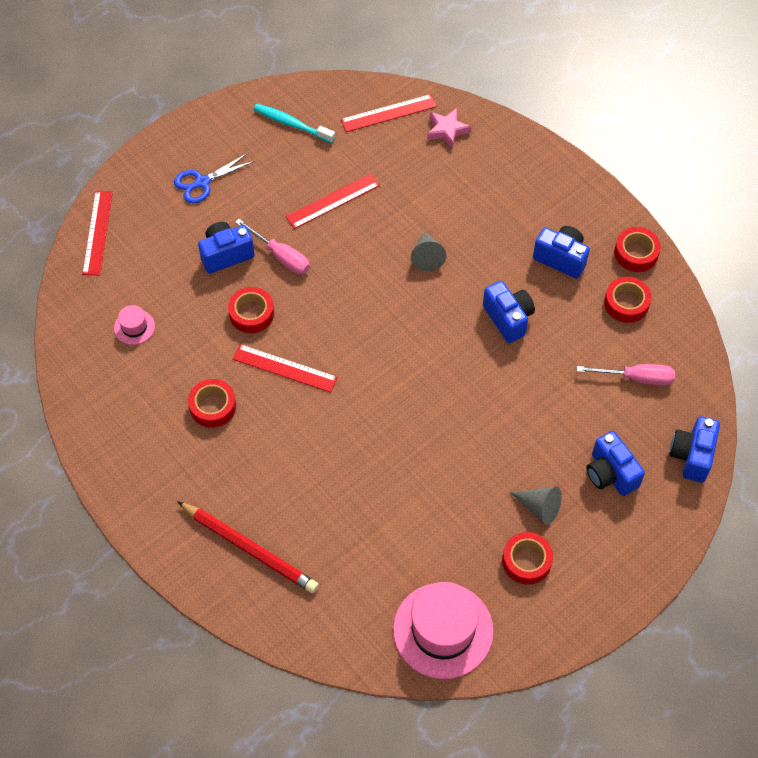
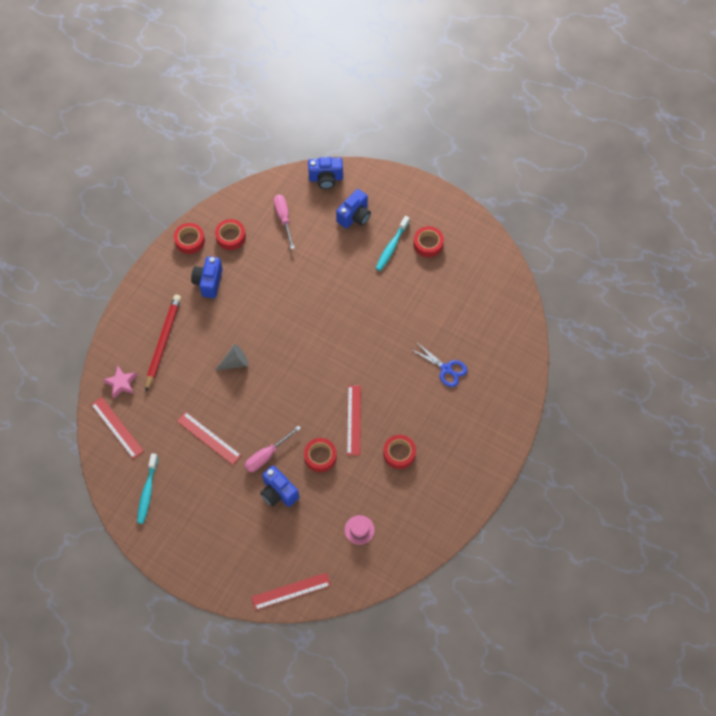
camera: 110 degrees left, 5 degrees up
blue scissors [174,153,255,203] -> blue scissors moved to [411,342,467,387]
red pencil [177,501,319,593] -> red pencil moved to [145,295,181,391]
pink screwdriver [235,219,310,274] -> pink screwdriver turned 150 degrees counterclockwise [245,425,301,472]
pink hat [393,582,493,679] -> none
blue camera [483,281,535,343] -> none
grey cone [510,486,562,525] -> turquoise toothbrush [376,216,410,271]

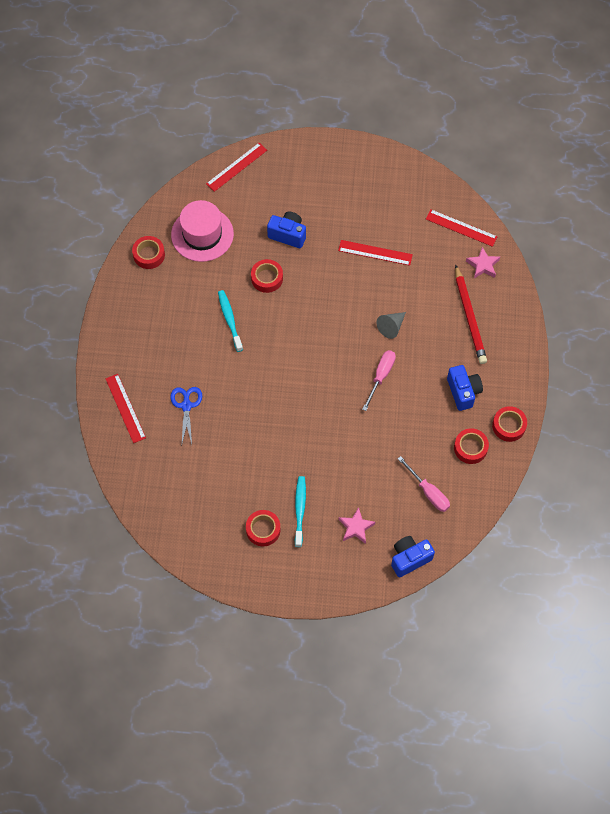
camera: 155 degrees right, 0 degrees up
turquoise toothbrush [137,453,158,524] -> turquoise toothbrush moved to [218,290,243,352]
pink screwdriver [245,425,301,472] -> pink screwdriver moved to [362,350,396,411]
blue camera [336,189,371,229] -> pink star [339,507,375,544]
pink hat [345,515,375,545] -> pink hat [171,200,234,262], size x2.20
red ruler [347,385,361,455] -> red ruler moved to [106,374,146,443]
red tape [383,435,416,469] -> red tape moved to [132,236,165,269]
blue scissors [411,342,467,387] -> blue scissors turned 75 degrees clockwise [170,387,202,444]

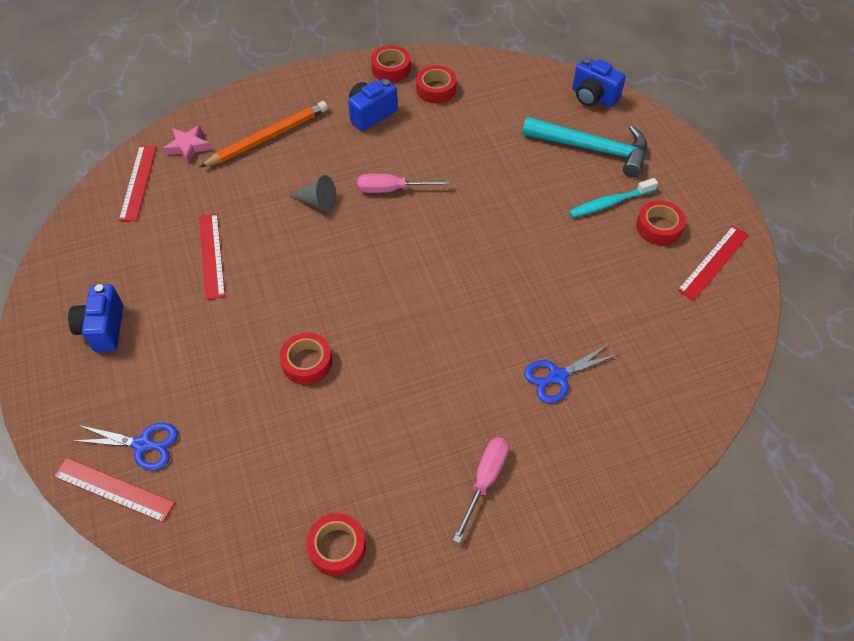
camera: 115 degrees left, 10 degrees down
red ruler [106,374,146,443] -> red ruler moved to [677,226,749,301]
pink hat [171,200,234,262] -> none
turquoise toothbrush [218,290,243,352] -> none
blue camera [267,212,306,248] -> blue camera moved to [68,284,123,352]
pink star [339,507,375,544] -> turquoise hammer [522,117,647,178]
pink screwdriver [398,456,450,512] -> pink screwdriver moved to [453,437,509,543]
red pencil [455,264,487,364] -> orange pencil [199,101,328,168]
none -> blue scissors [72,423,178,470]

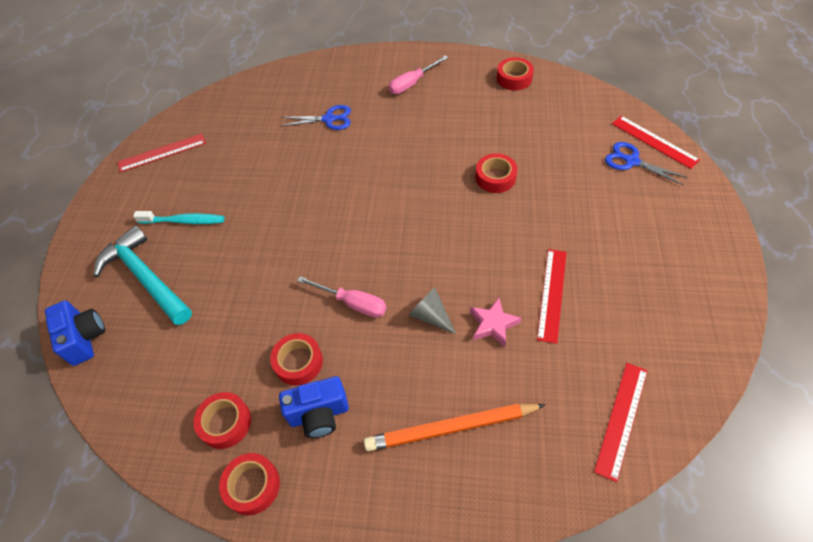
camera: 150 degrees left, 0 degrees up
blue camera [68,284,123,352] -> none
pink star [163,125,211,164] -> pink star moved to [470,298,521,347]
red tape [636,200,686,245] -> red tape moved to [270,333,323,386]

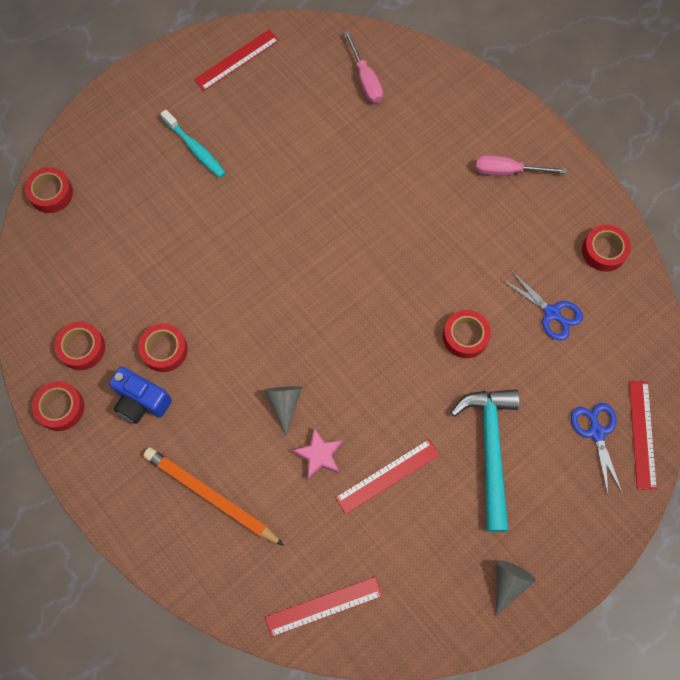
camera: 40 degrees right, 15 degrees up
blue camera [45,300,105,366] -> red tape [25,167,73,213]
turquoise hammer [93,225,192,325] -> turquoise hammer moved to [451,389,520,532]
red ruler [118,134,206,172] -> red ruler turned 60 degrees counterclockwise [194,30,279,91]
blue scissors [280,105,351,130] -> blue scissors moved to [502,271,583,340]
pink screwdriver [297,276,386,318] -> pink screwdriver moved to [344,30,383,103]
none -> grey cone [496,560,536,616]

